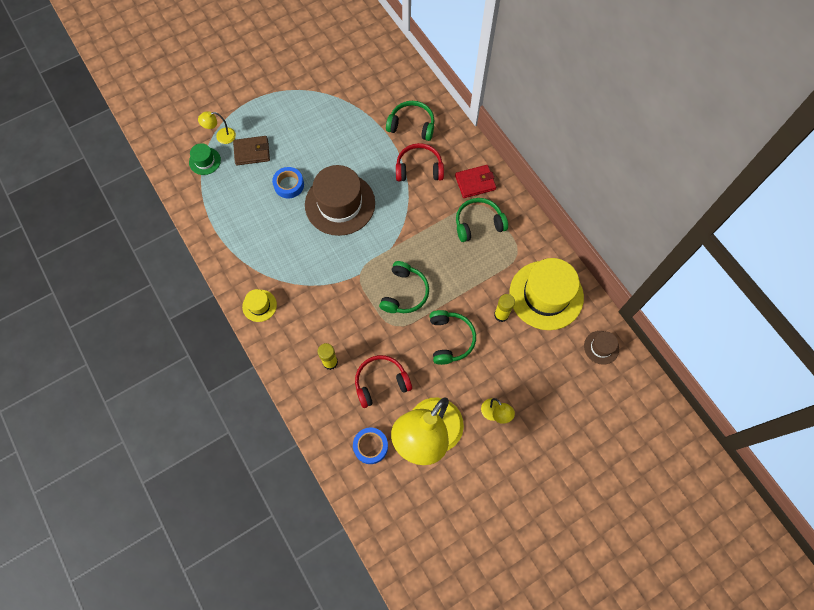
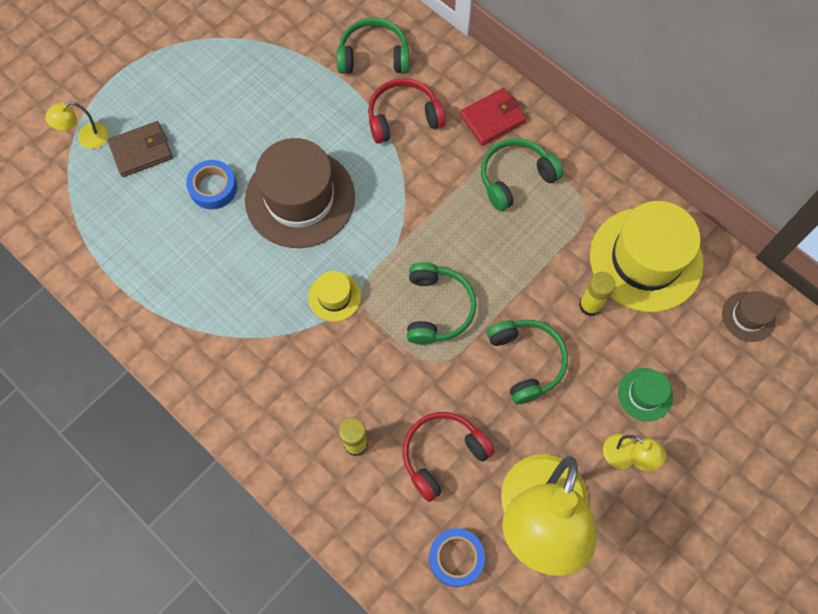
camera: 15 degrees left, 0 degrees up
green hat [189,143,221,175] -> green hat moved to [618,368,673,421]
yellow hat [242,289,277,322] -> yellow hat moved to [308,271,361,322]

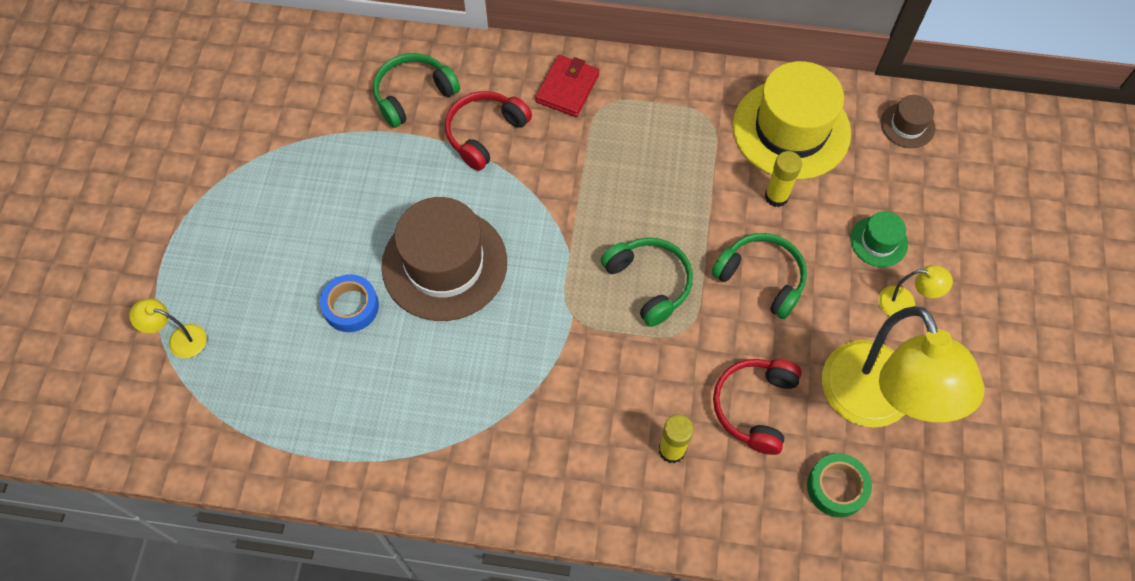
camera: 35 degrees left, 5 degrees down
yellow lamp [45,102,109,149] -> yellow lamp turned 75 degrees clockwise [130,298,207,358]
brown wallet [108,121,173,177] -> none
yellow hat [308,271,361,322] -> none
blue tape [429,528,485,587] -> green tape [807,453,872,517]
green headphones [481,138,563,211] -> none

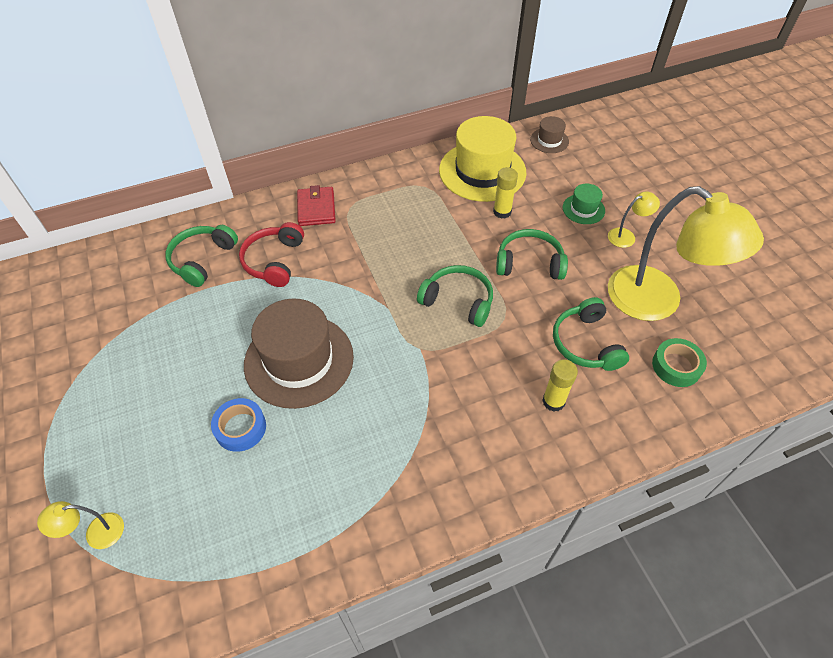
camera: 30 degrees left, 10 degrees down
red headphones [713,359,802,455] -> green headphones [553,297,629,371]

